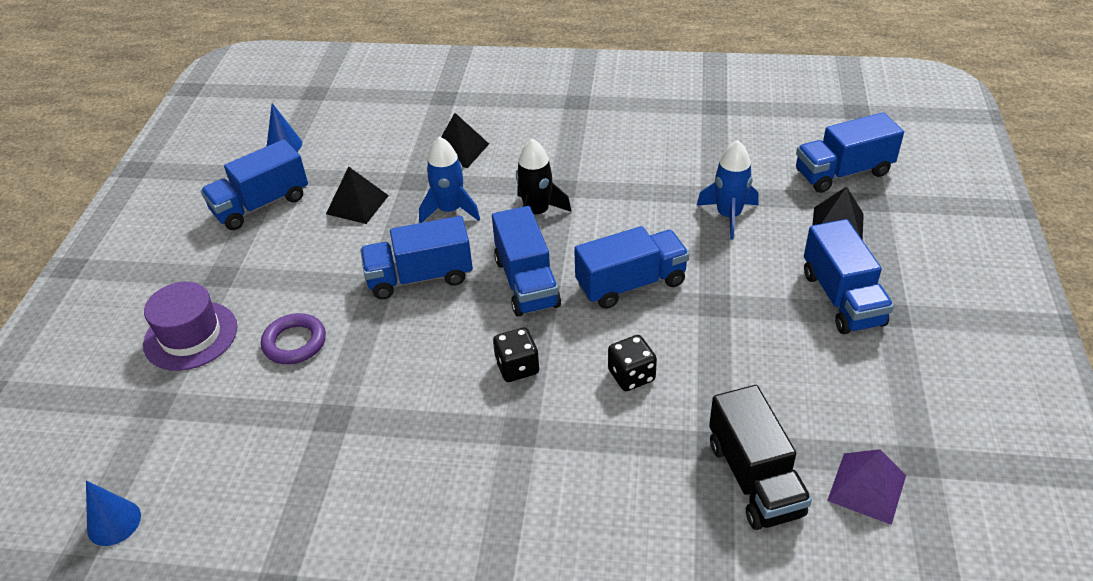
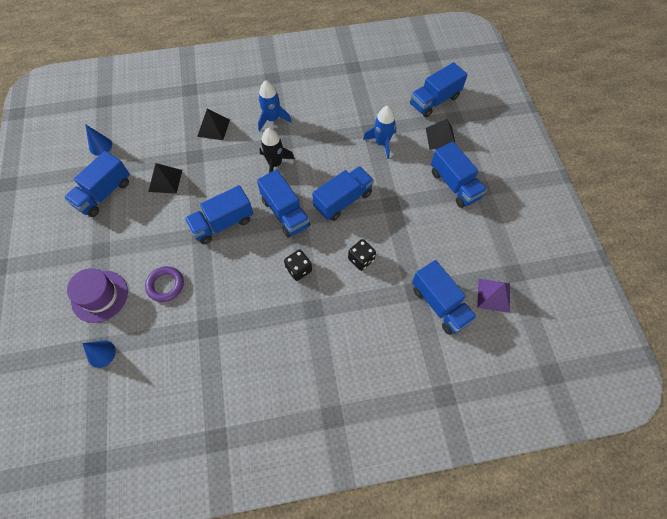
camera: 20 degrees left, 20 degrees up
blue cone [86,481,141,546] -> blue cone moved to [82,340,116,368]
blue rocket [419,136,480,223] -> blue rocket moved to [258,80,291,131]
black truck [709,385,812,530] -> blue truck [412,260,477,335]

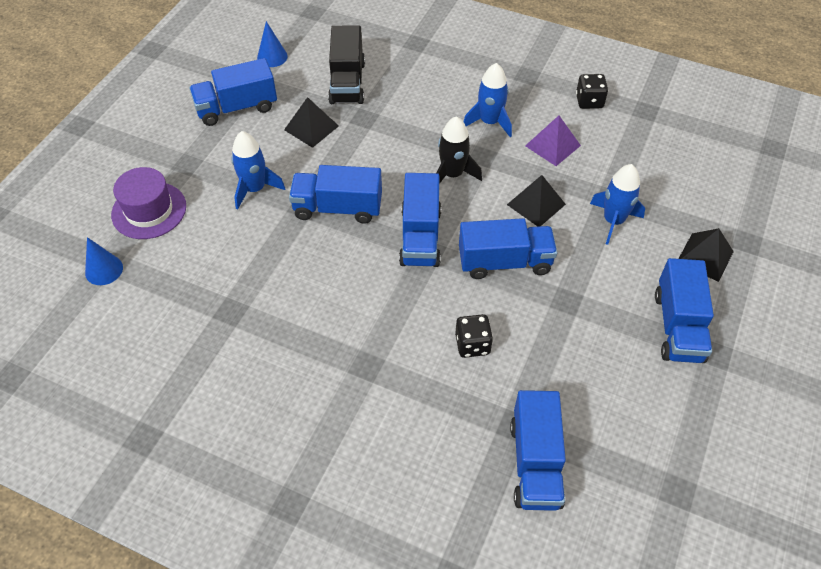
camera: 35 degrees right, 10 degrees down
purple ring [145,266,184,302] -> none
black pyramid [197,109,230,140] -> black pyramid moved to [507,175,566,227]
black dice [284,249,312,281] -> black dice moved to [576,74,608,109]
blue truck [410,62,468,118] -> none
purple pyramid [477,279,510,313] -> purple pyramid moved to [525,116,581,166]
none -> blue rocket [231,131,285,210]
none -> black truck [328,25,365,104]

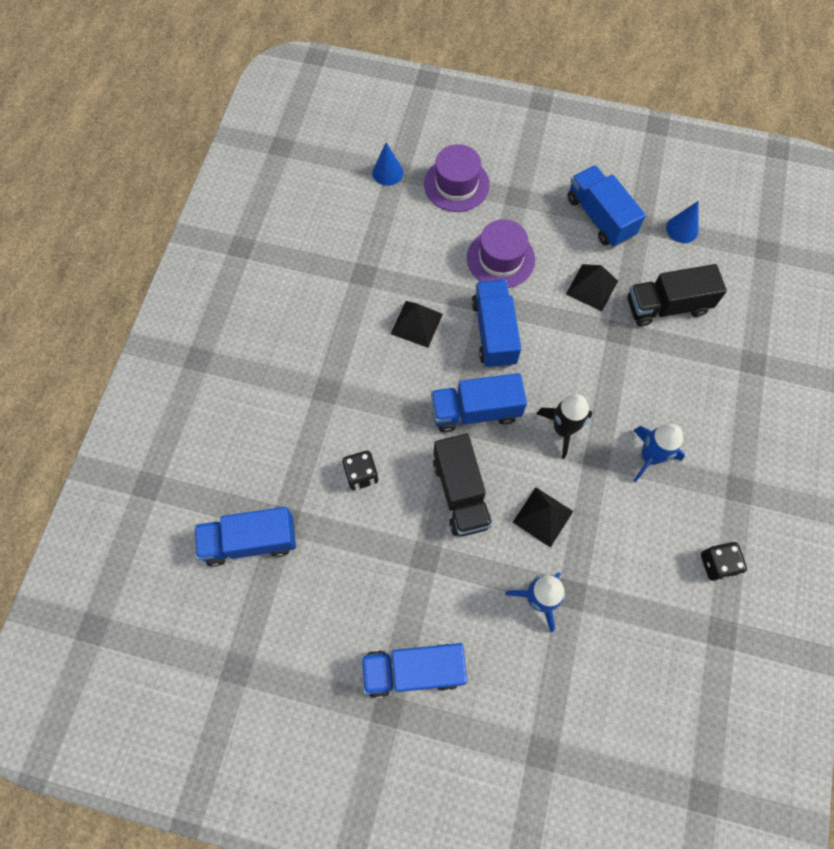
camera: 80 degrees right, 15 degrees up
blue rocket [231,131,285,210] -> purple hat [467,219,535,288]
blue truck [459,218,557,279] -> black truck [433,433,492,537]
purple pyramid [525,116,581,166] -> none
black pyramid [679,228,734,282] -> black pyramid moved to [391,301,443,348]

